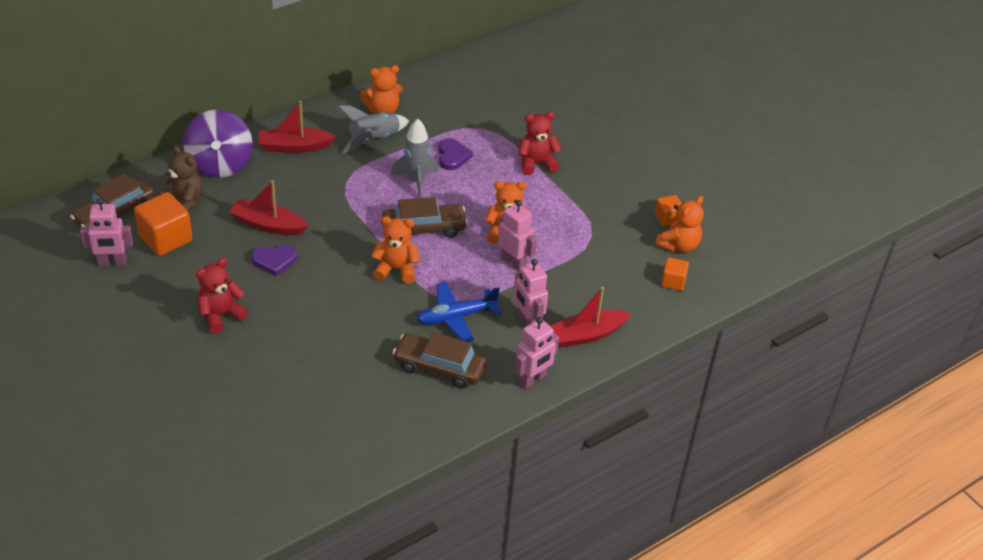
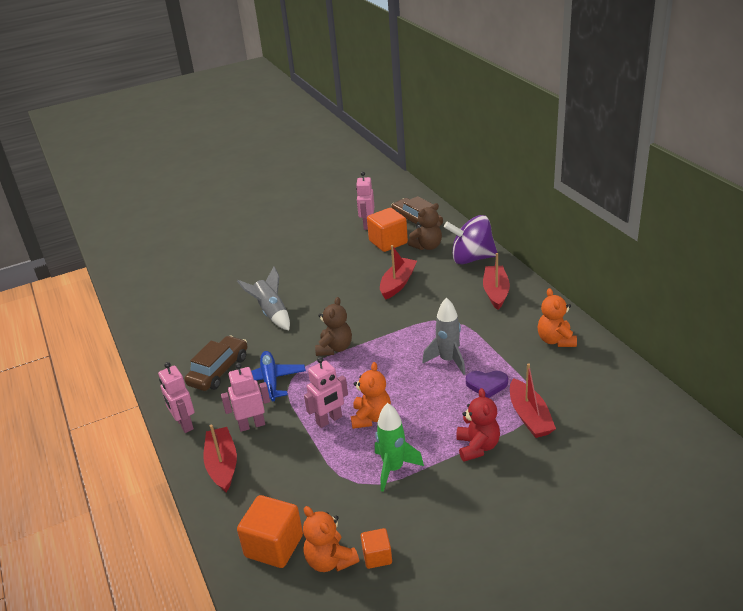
camera: 105 degrees right, 10 degrees down
red teddy bear [196,258,248,334] -> none
purple heart [251,245,297,276] -> none
grey rocket [338,105,409,153] -> grey rocket moved to [237,266,290,330]
orange teddy bear [371,216,420,284] -> brown teddy bear [315,297,352,356]
brown car [382,197,468,238] -> none
orange cube [661,257,689,291] -> orange cube [237,495,303,568], size x1.80
none -> green rocket [375,403,424,492]
none -> red boat [510,363,556,438]

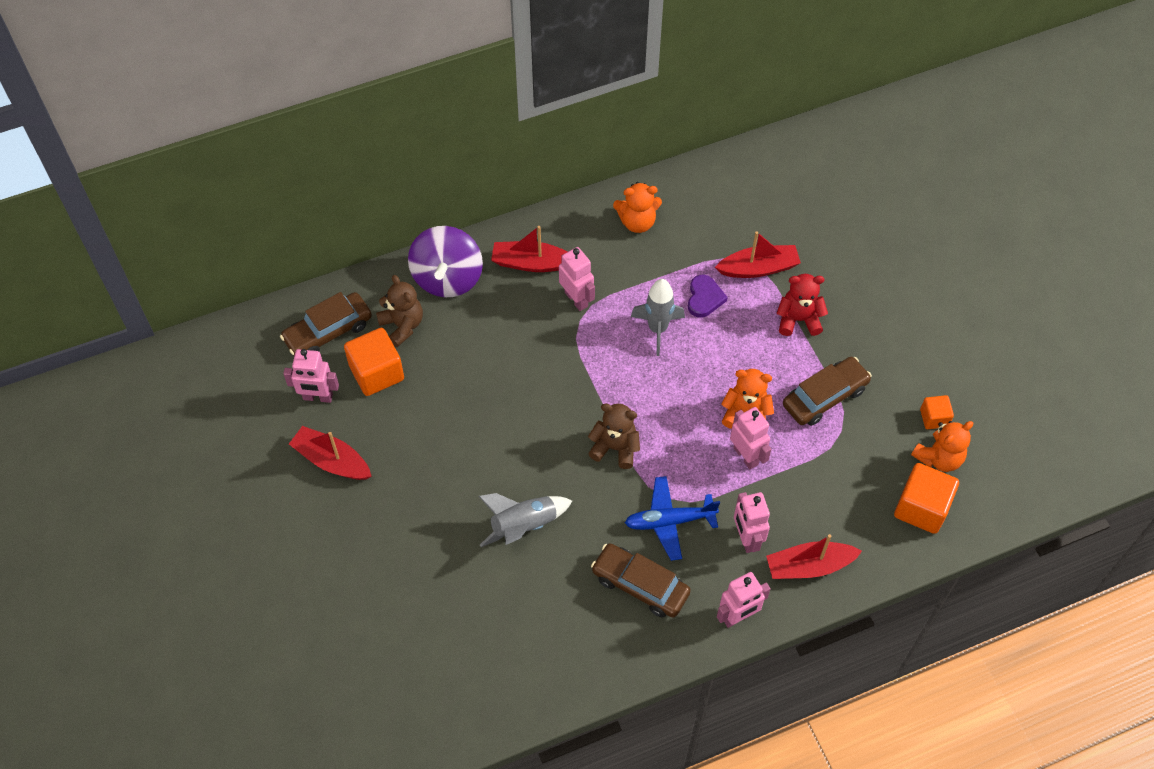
camera: 90 degrees left, 25 degrees up
green rocket [375,403,424,492] -> brown car [783,357,872,426]
red boat [380,245,417,300] -> red boat moved to [289,426,372,480]
none -> pink robot [559,247,595,311]

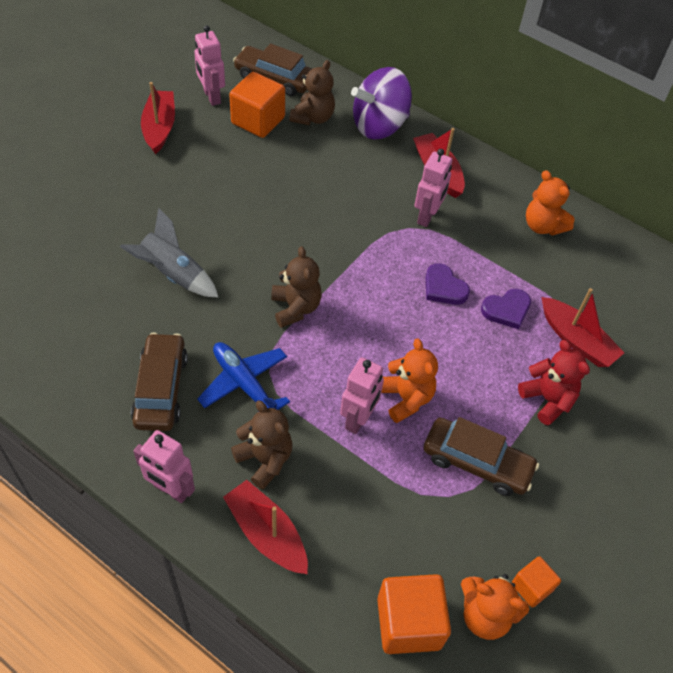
camera: 55 degrees right, 5 degrees down
grey rocket [631,279,685,356] -> purple heart [426,263,470,305]
pink robot [734,492,770,553] -> brown teddy bear [231,400,293,490]

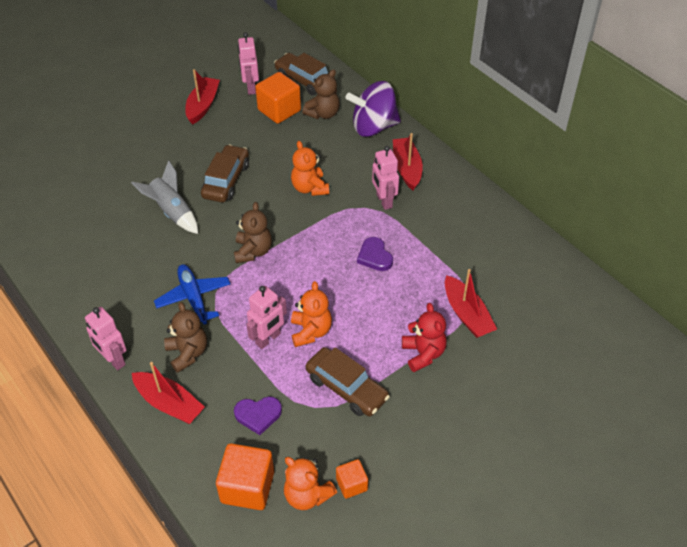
camera: 20 degrees right, 5 degrees down
brown car [131,333,188,431] -> brown car moved to [201,145,249,202]
red boat [223,480,308,574] -> red boat turned 150 degrees clockwise [132,362,205,424]
pink robot [415,149,452,227] -> pink robot turned 120 degrees clockwise [372,146,399,210]
purple heart [481,289,531,329] -> purple heart moved to [234,396,282,435]
orange teddy bear [526,170,575,236] -> orange teddy bear moved to [291,141,329,196]

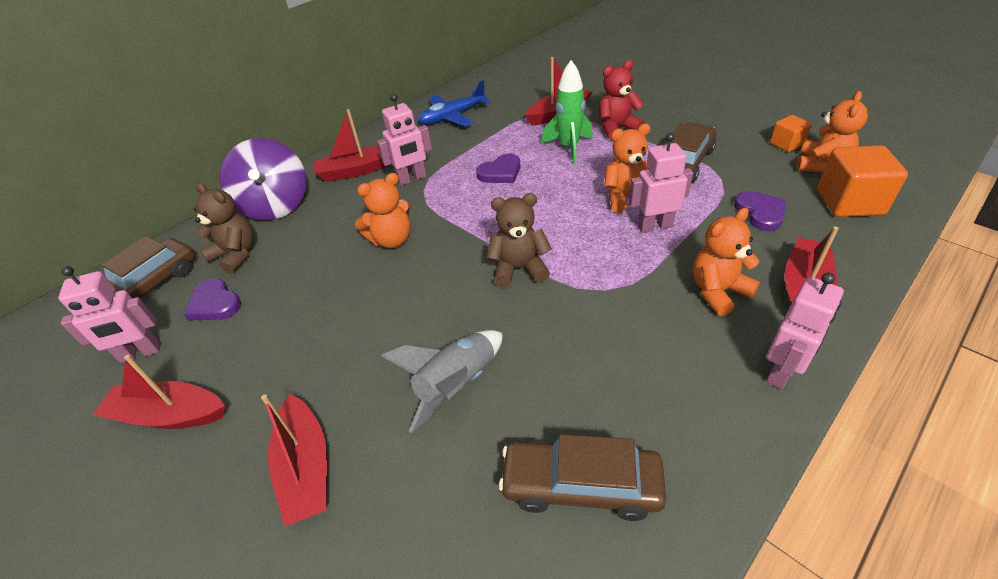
camera: 95 degrees left, 5 degrees down
blue plane [154,264,230,325] -> blue plane moved to [418,80,490,127]
brown teddy bear [164,302,207,373] -> orange teddy bear [693,208,760,316]
brown car [201,145,249,202] -> brown car moved to [499,434,666,521]
pink robot [247,286,287,349] -> pink robot turned 45 degrees counterclockwise [628,133,693,233]
orange cube [255,72,301,124] -> purple heart [184,278,241,320]
none -> red boat [261,394,327,526]
none -> green rocket [541,60,593,165]

